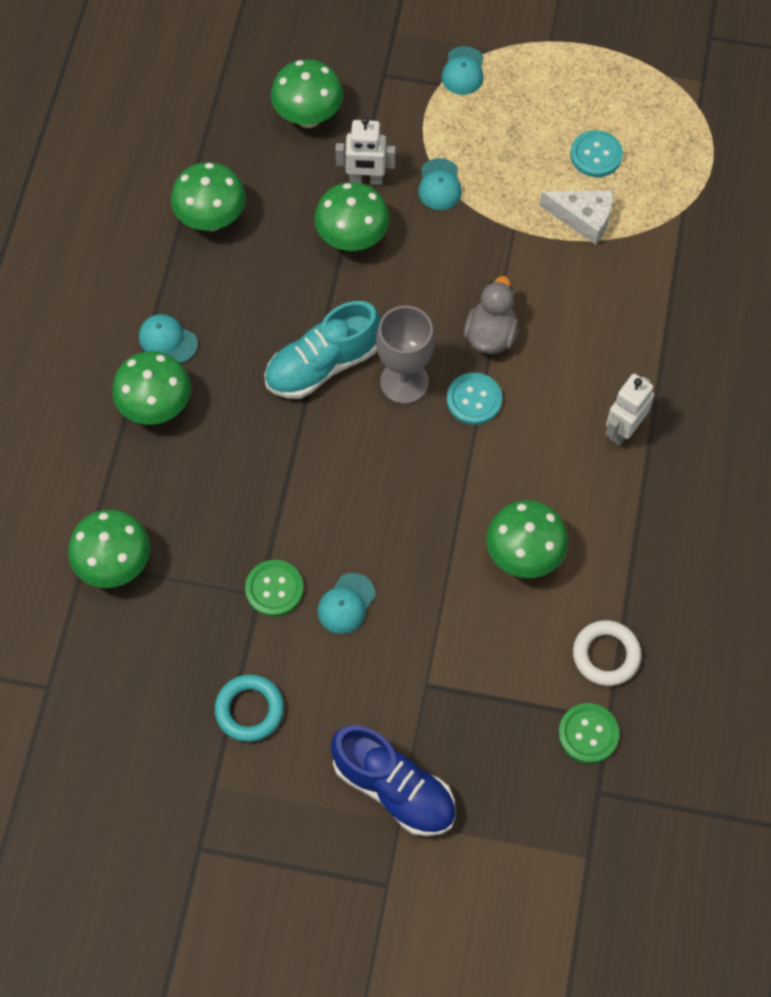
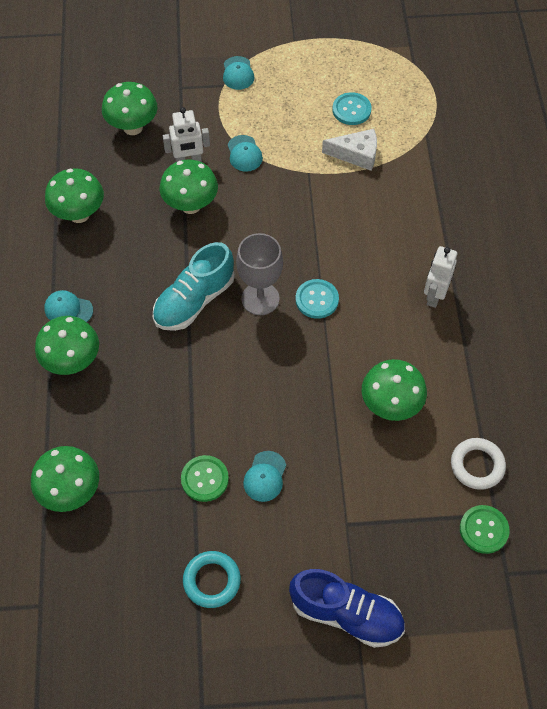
camera: 15 degrees left, 5 degrees down
grey duck [464,276,518,354] -> none

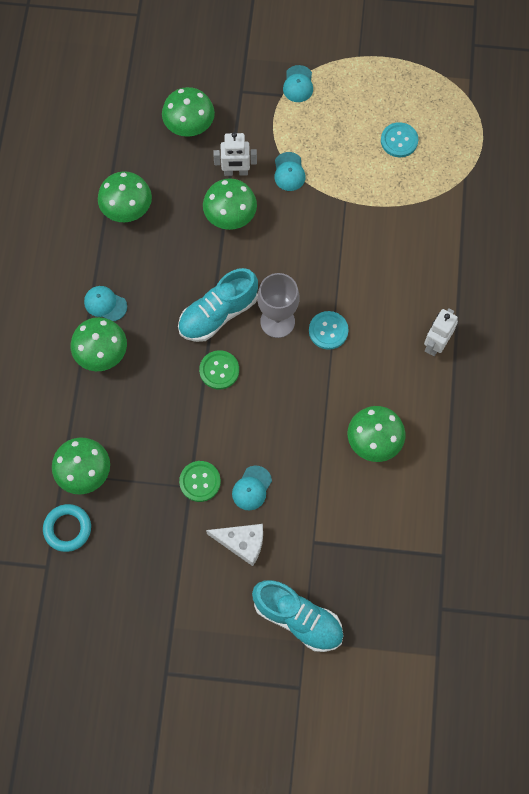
camera: 10 degrees right, 10 degrees up
turquoise ring [183,551,241,608] -> turquoise ring moved to [43,504,91,552]
blue shoe [289,569,405,648] -> turquoise shoe [252,580,343,652]
white cheese [322,129,377,171] -> white cheese moved to [206,524,263,566]
white ring [451,438,506,490] -> none
green button [460,505,510,554] -> green button moved to [199,350,239,389]

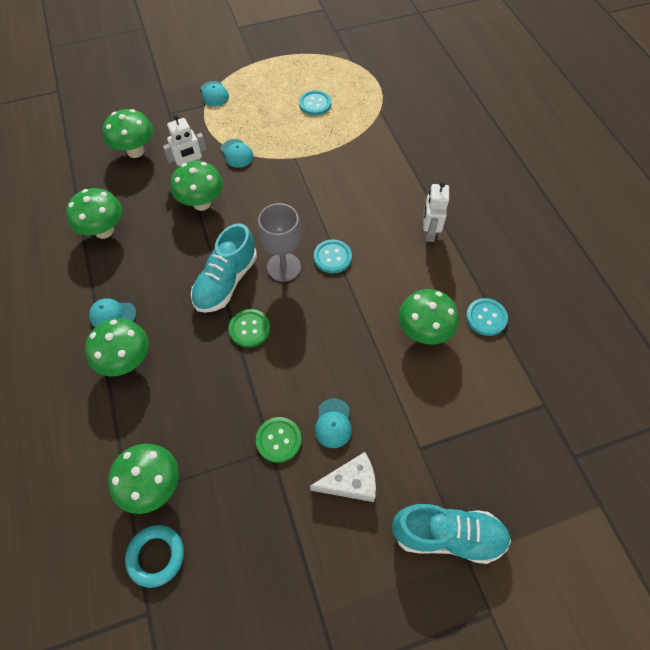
camera: 25 degrees left, 10 degrees down
none -> turquoise button [466,298,508,336]

